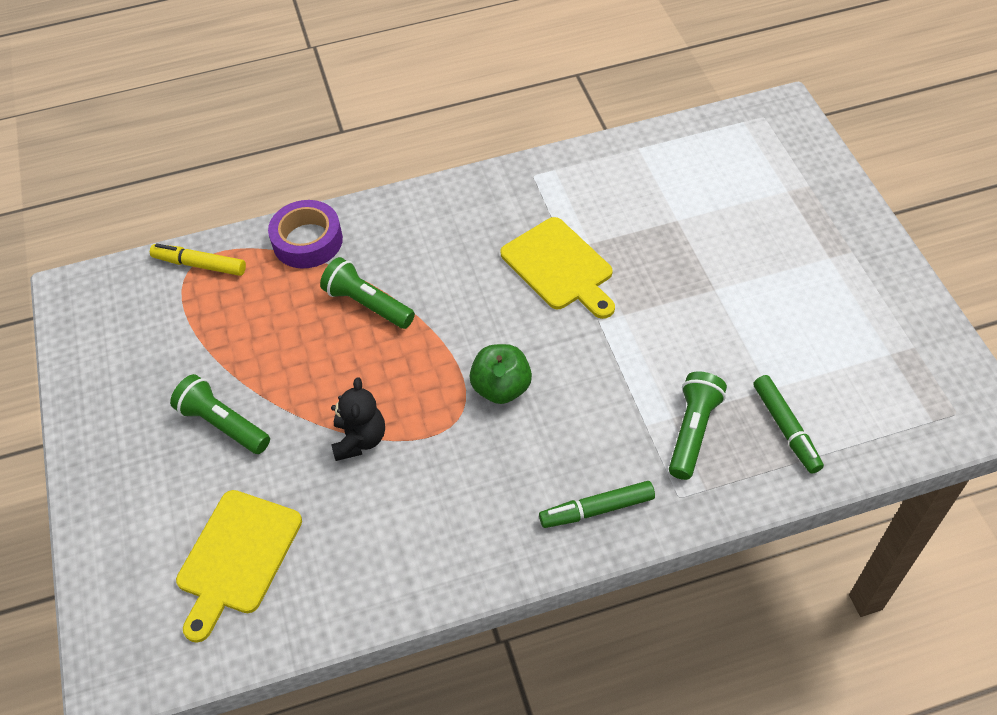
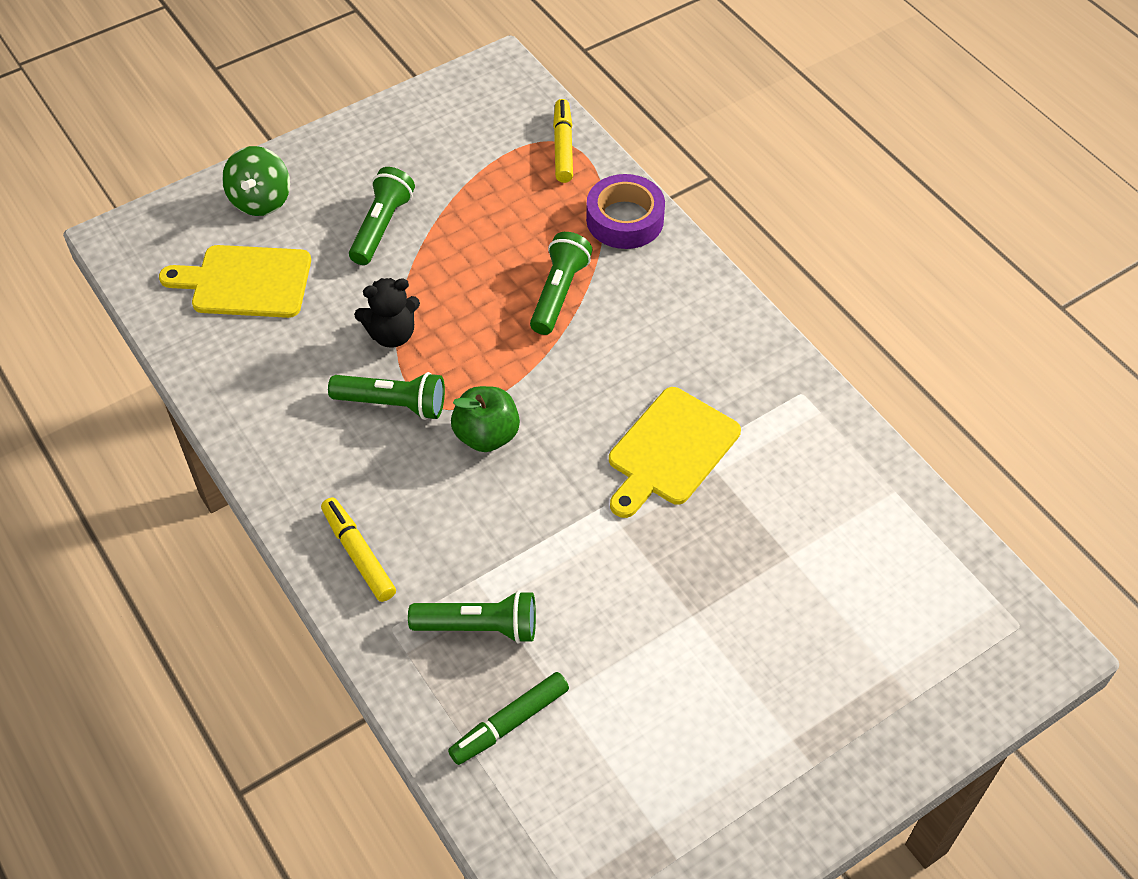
camera: 70 degrees right, 0 degrees up
green marker [539,481,655,528] -> yellow marker [321,497,396,602]
none -> green spinning top [222,146,290,216]
none -> green flashlight [328,372,445,420]

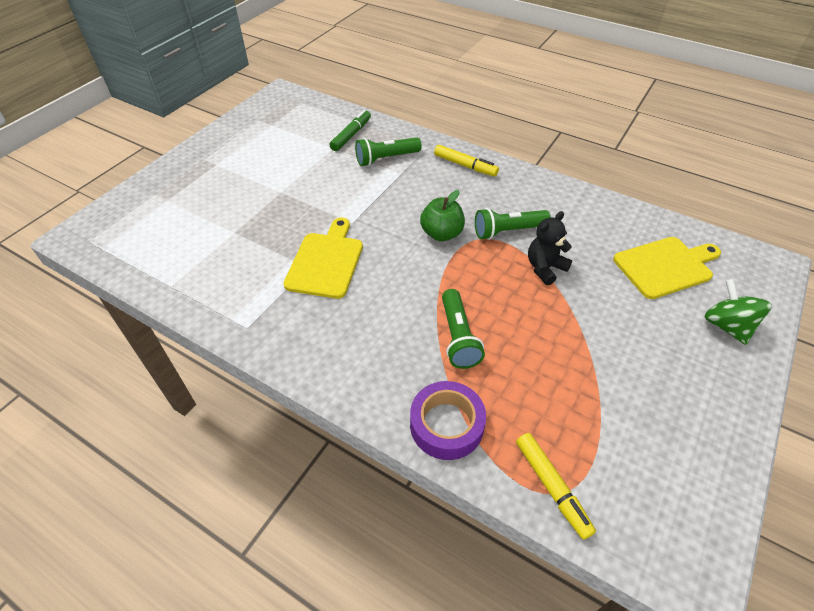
camera: 155 degrees right, 5 degrees down
green flashlight [349,167,415,265] -> none

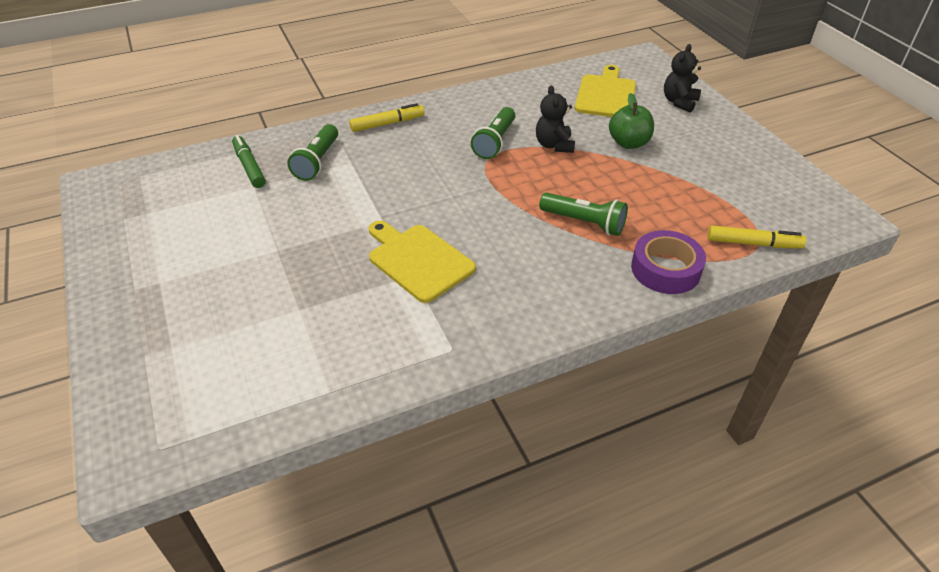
camera: 55 degrees left, 5 degrees down
green apple [420,190,465,241] -> green apple moved to [609,93,654,149]
green spinning top [705,279,772,345] -> black teddy bear [664,44,701,112]

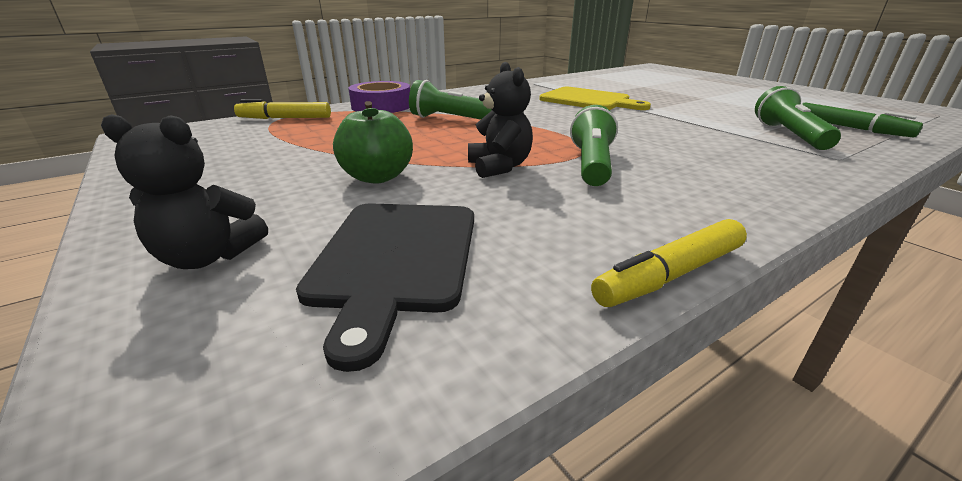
camera: 170 degrees right, 15 degrees down
yellow marker [349,103,425,132] -> yellow marker moved to [591,219,747,307]
yellow cutting board [575,65,636,117] -> black cutting board [296,203,474,372]
black teddy bear [664,44,701,112] -> black teddy bear turned 75 degrees clockwise [101,114,268,269]

